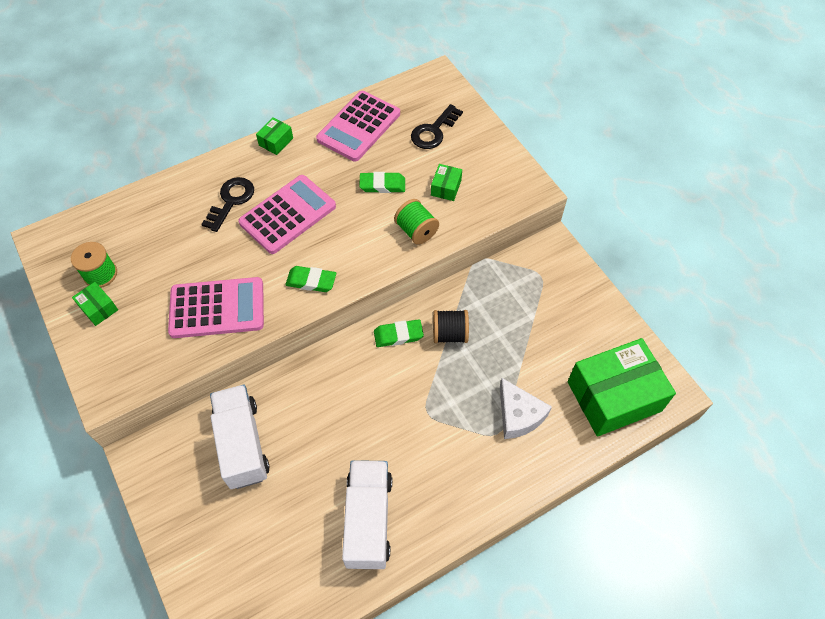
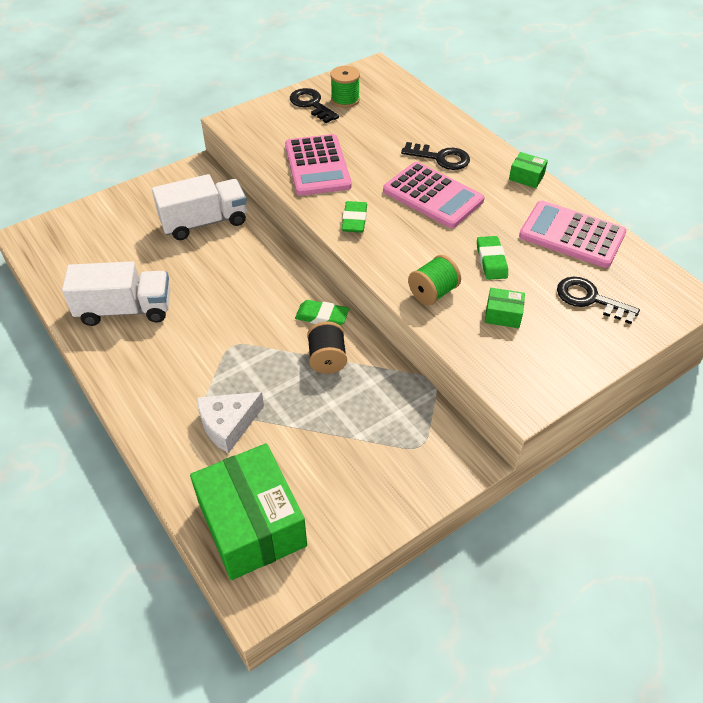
camera: 85 degrees right, 10 degrees down
green box [72,282,118,326] -> black key [290,88,339,123]
green eraser [374,319,424,347] -> green eraser turned 60 degrees counterclockwise [295,300,349,326]

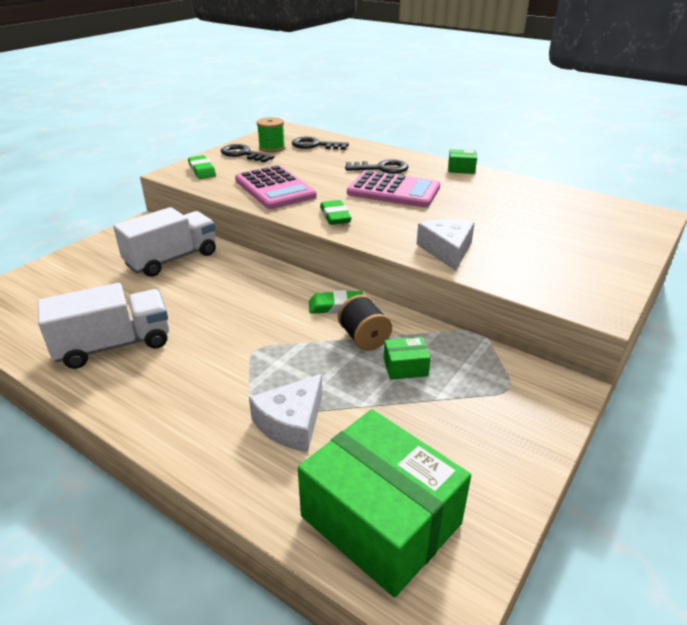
camera: 20 degrees left, 15 degrees down
green spool [408,255,461,305] -> white cheese [417,219,475,271]
green eraser [477,236,508,280] -> green eraser moved to [188,155,216,179]
green box [485,288,525,328] -> green box moved to [384,337,431,380]
pink calculator [519,201,626,268] -> none
black key [557,277,640,324] -> black key moved to [292,137,349,150]

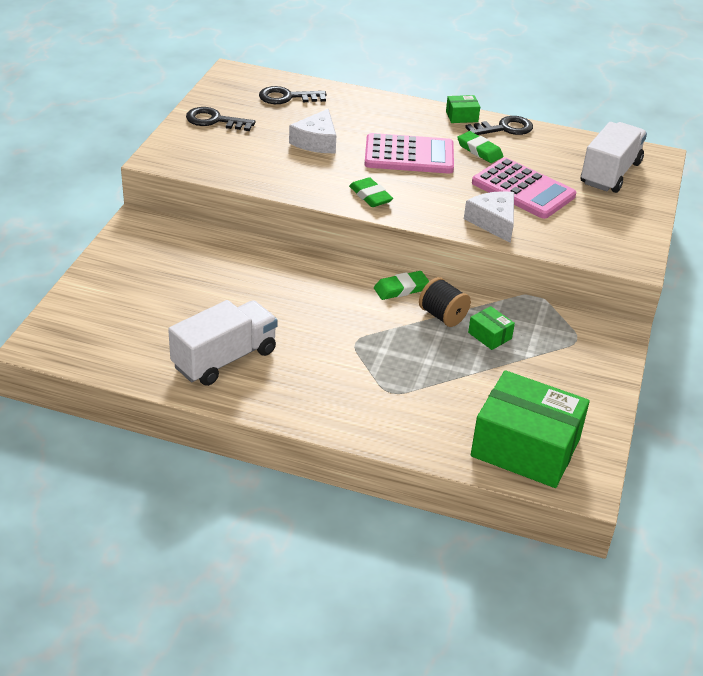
camera: 20 degrees left, 5 degrees up
white truck [113,207,216,277] -> white truck moved to [581,122,647,193]
green eraser [188,155,216,179] -> green eraser moved to [457,131,503,163]
pink calculator [235,165,317,209] -> pink calculator moved to [472,157,576,219]
white cheese [249,374,322,452] -> white cheese moved to [289,109,336,153]
green spool [257,117,285,152] -> none
black key [345,159,408,174] -> black key moved to [465,116,533,135]
green box [384,337,431,380] -> green box turned 75 degrees clockwise [468,306,515,350]

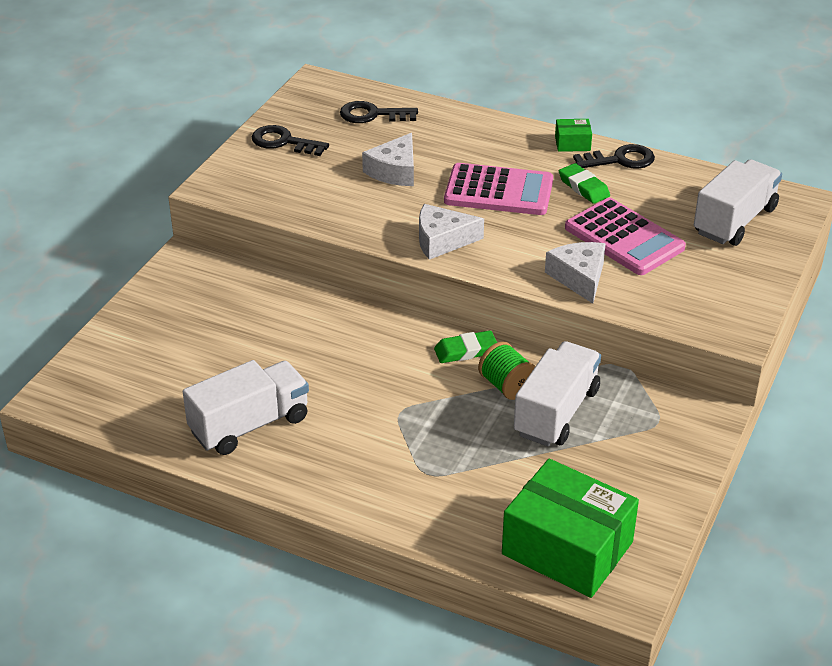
camera: 10 degrees right, 0 degrees up
green eraser [349,177,393,207] -> white cheese [419,204,484,260]
black spool [419,277,471,327] -> green spool [478,342,535,400]
green box [468,306,515,350] -> white truck [514,341,601,446]

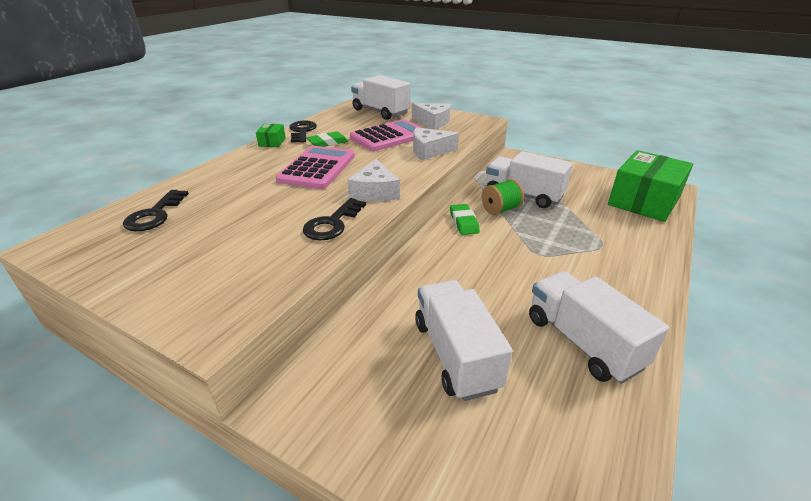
camera: 85 degrees left, 5 degrees down
black key [252,125,329,156] -> black key moved to [303,198,366,240]
white cheese [362,133,414,186] -> white cheese moved to [412,103,451,129]
none -> white truck [415,280,513,401]

